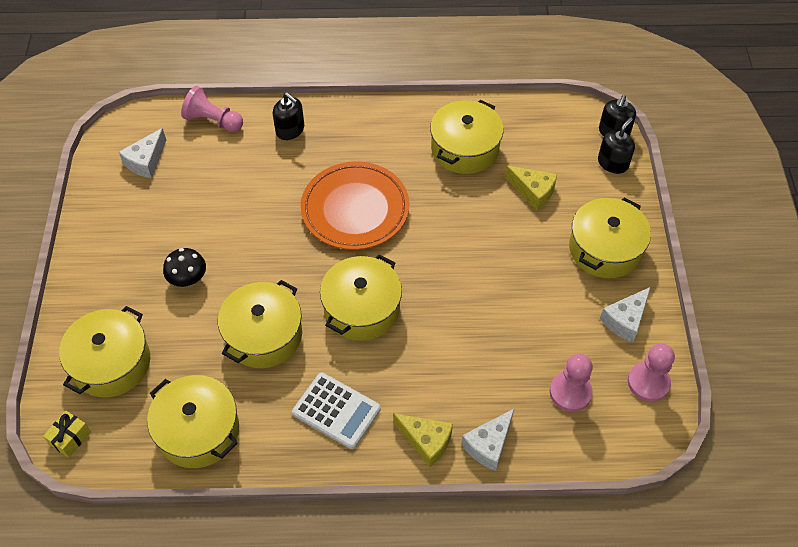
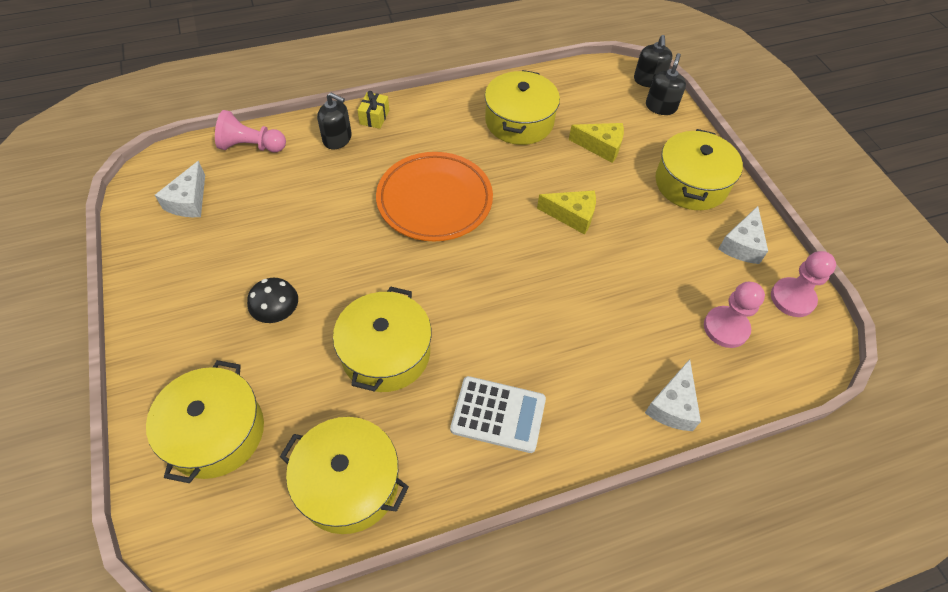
camera: 20 degrees left, 0 degrees up
yellow gift [43,411,91,458] -> yellow gift moved to [357,91,389,129]
yellow pot [320,254,402,341] -> none
yellow cheese [393,413,453,467] -> yellow cheese moved to [537,190,596,235]

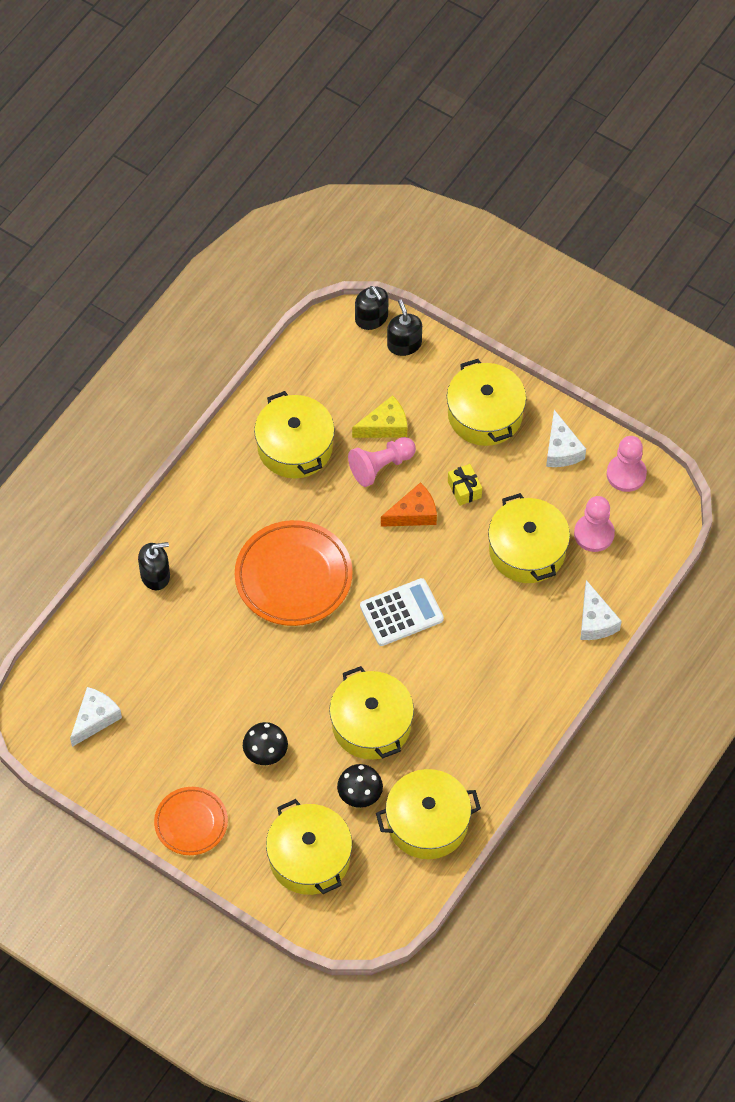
camera: 35 degrees left, 5 degrees up
white cheese [155,161,205,217] -> white cheese turned 120 degrees counterclockwise [70,687,122,747]
pink pawn [215,110,286,152] -> pink pawn moved to [348,437,416,487]
yellow gift [357,91,389,129] -> yellow gift moved to [448,464,482,506]
white calculator [450,376,546,453] -> white calculator moved to [360,578,444,646]
yellow cheese [537,190,596,235] -> orange cheese [381,482,437,527]
none -> orange plate [154,787,228,855]
none -> black mushroom [337,764,383,808]
none -> yellow pot [488,493,570,583]

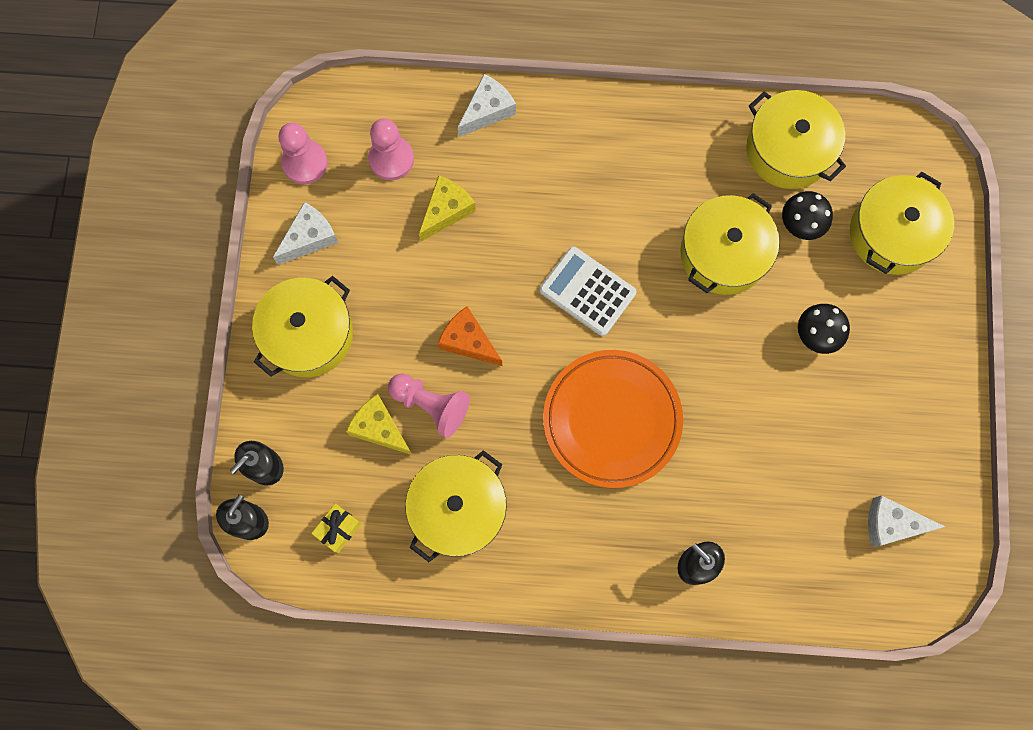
camera: 120 degrees left, 15 degrees up
orange plate [154,787,228,855] -> none
yellow gift [448,464,482,506] -> yellow gift moved to [311,504,362,553]
yellow pot [488,493,570,583] -> yellow cheese [419,175,476,242]

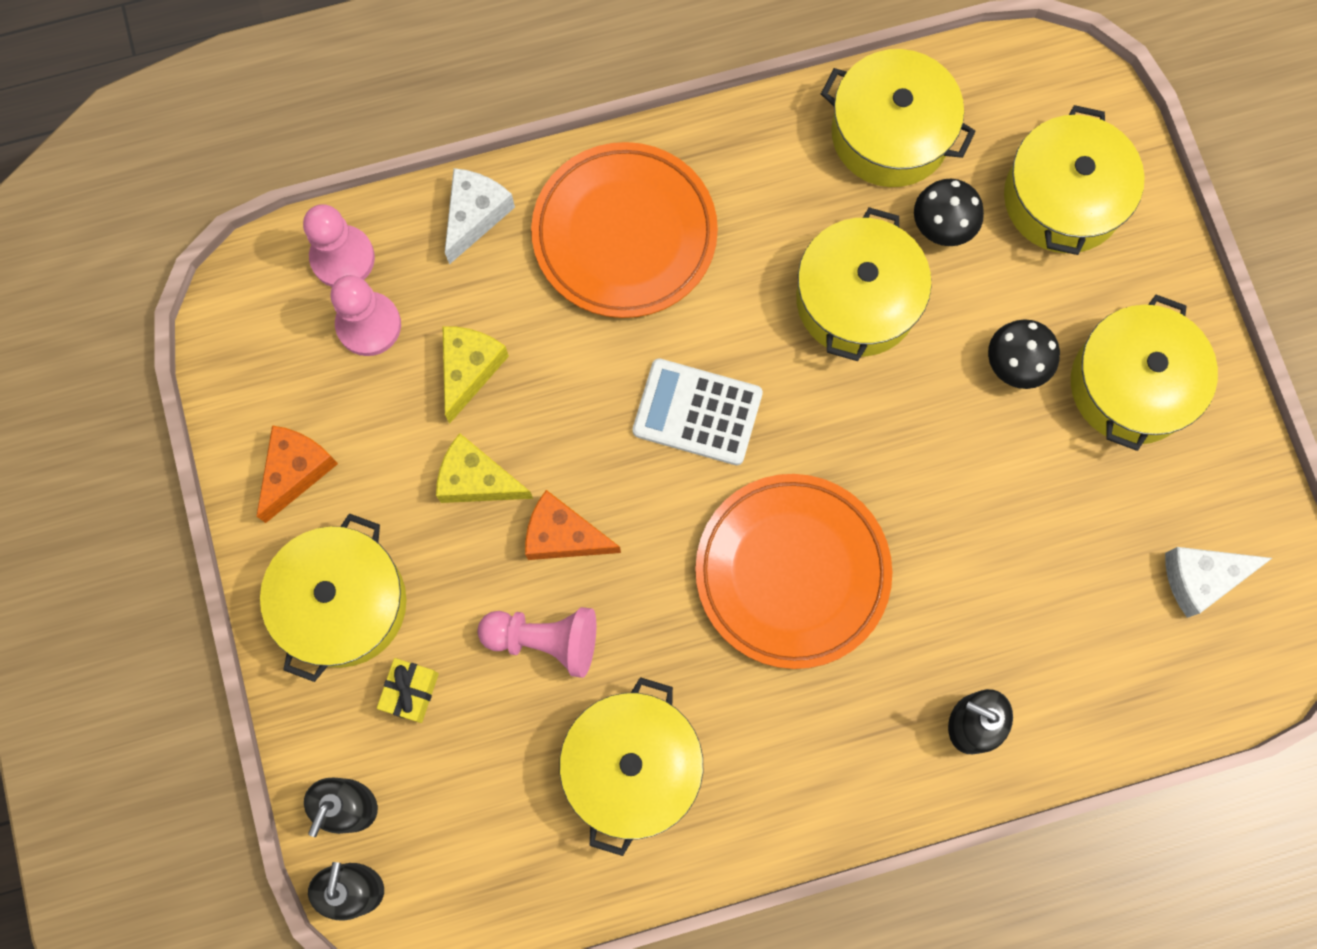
camera: 20 degrees left, 0 degrees up
white cheese [273,202,339,265] -> orange cheese [256,425,338,523]
pink pawn [278,123,328,184] -> pink pawn moved to [303,204,375,287]
yellow gift [311,504,362,553] -> yellow gift moved to [377,658,439,723]
yellow cheese [346,394,412,455] -> yellow cheese moved to [436,433,533,503]
none -> orange plate [531,142,718,318]
none -> yellow pot [1071,295,1218,451]

